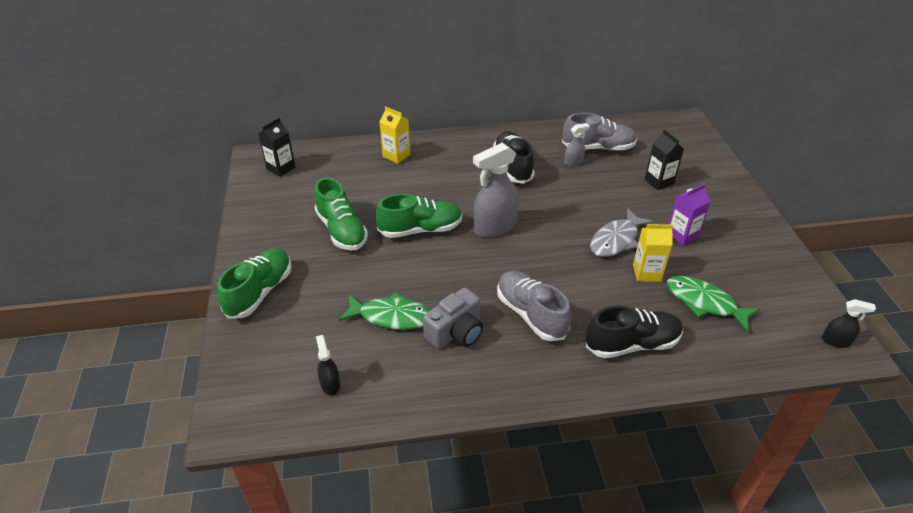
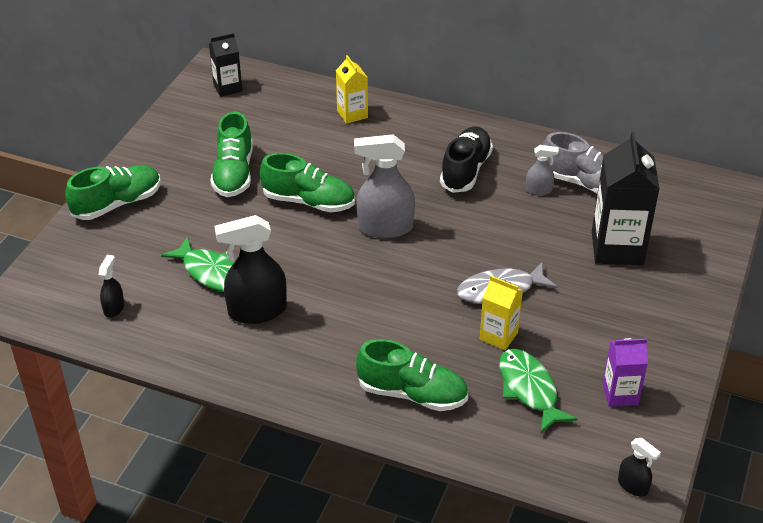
camera: 30 degrees right, 0 degrees up
grey camera [423,288,483,349] -> black spray bottle [214,215,287,324]
grey shoe [497,271,572,341] -> none
black shoe [586,306,683,358] -> green shoe [356,339,468,411]
black carton [645,130,684,190] -> black carton [592,132,660,265], size x1.79
purple carton [669,183,711,246] -> purple carton moved to [602,338,648,407]

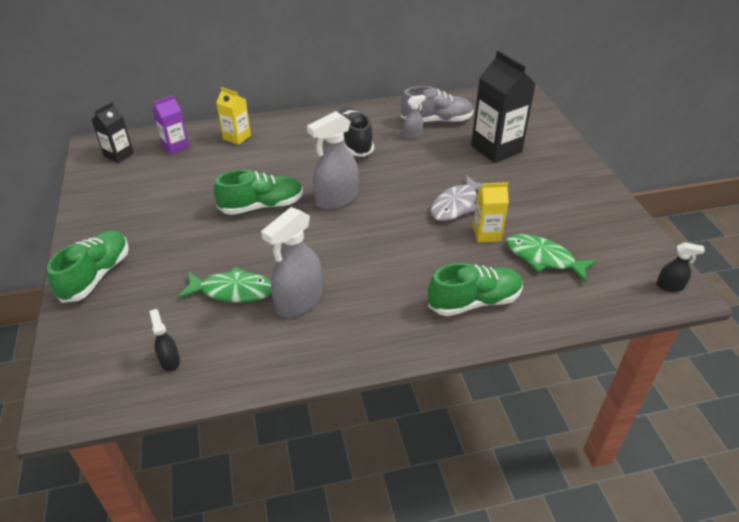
camera: 35 degrees left, 0 degrees up
green shoe [210,111,253,197] -> none
black spray bottle [214,215,287,324] -> grey spray bottle [261,207,322,317]
purple carton [602,338,648,407] -> purple carton moved to [152,95,189,154]

